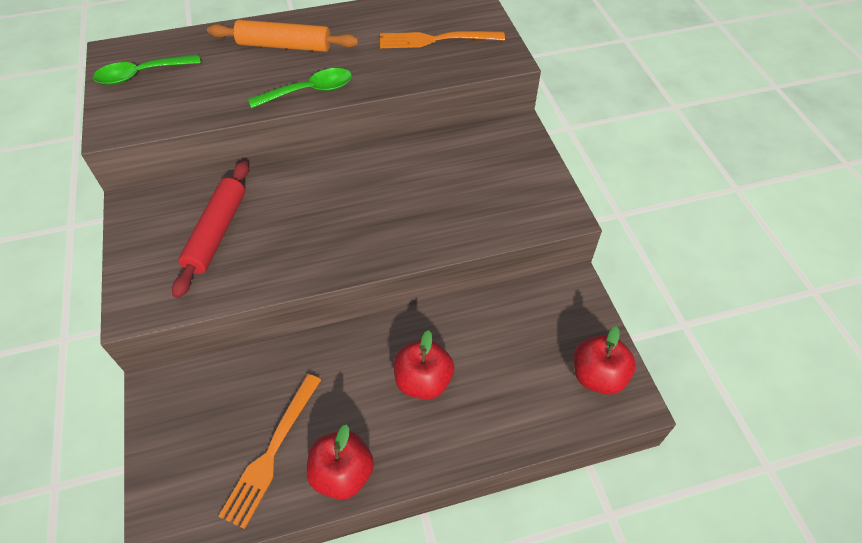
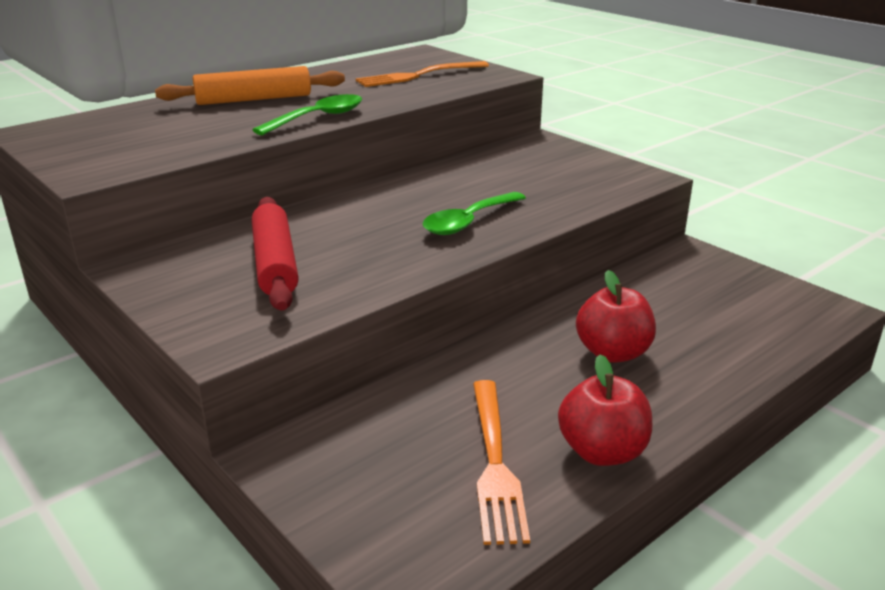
camera: 25 degrees left, 25 degrees down
green spoon [93,54,201,85] -> green spoon moved to [423,192,526,235]
red apple [574,326,636,395] -> none

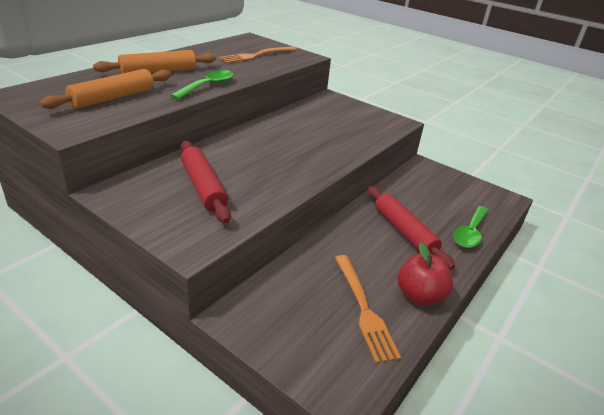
camera: 15 degrees left, 5 degrees up
green spoon [423,192,526,235] -> green spoon moved to [453,206,489,248]
red apple [576,270,656,363] -> red rolling pin [367,186,455,270]
none -> orange rolling pin [39,69,171,109]

